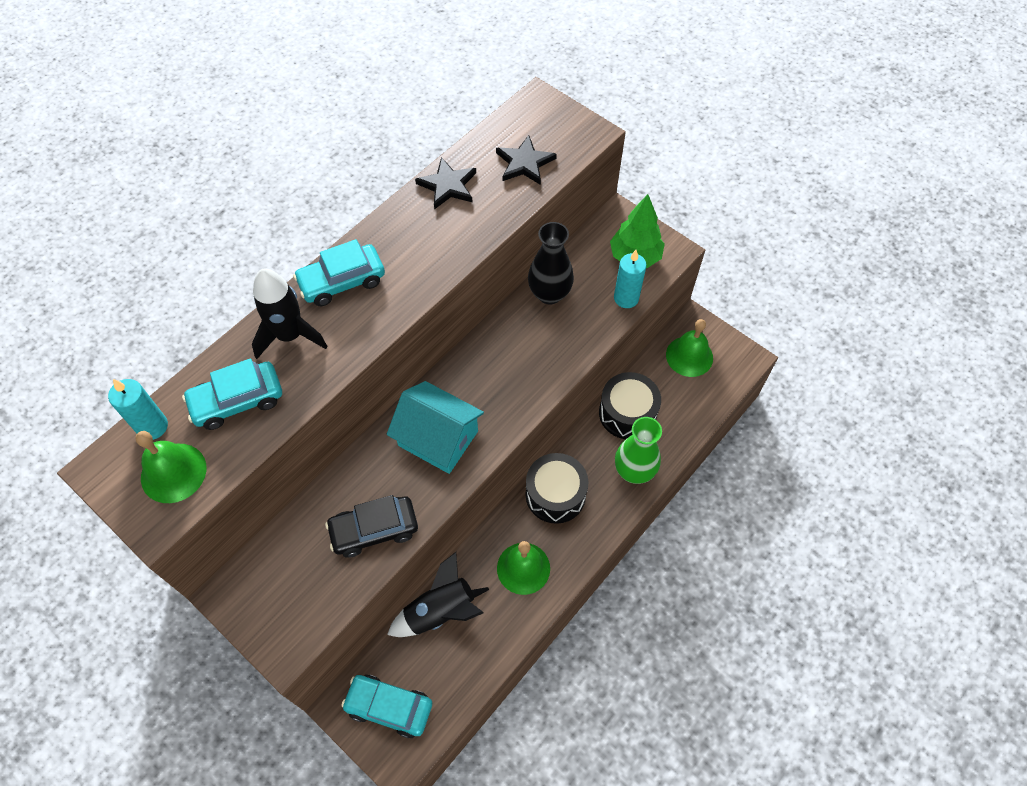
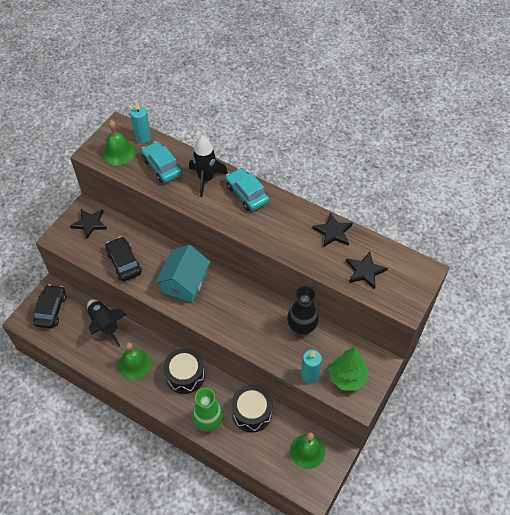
camera: 80 degrees right, 5 degrees down
turquoise car [341,675,432,738] -> black car [33,284,66,329]
none -> black star [70,209,107,239]

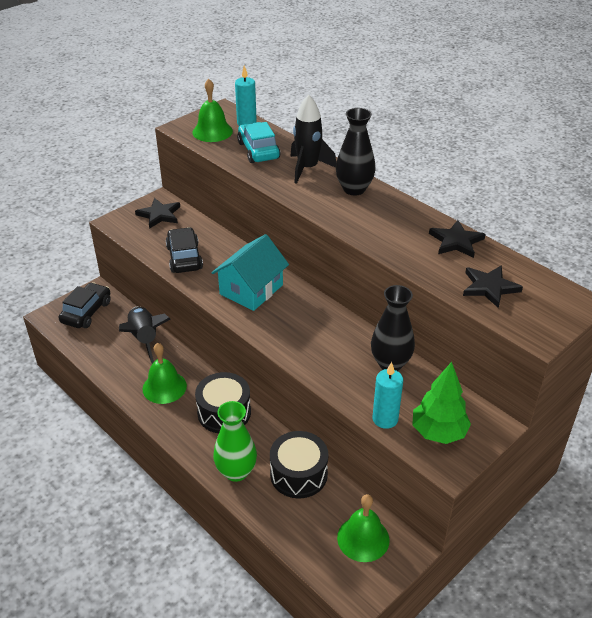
camera: 15 degrees right, 15 degrees down
turquoise car [226,168,269,211] -> black vase [336,108,376,195]

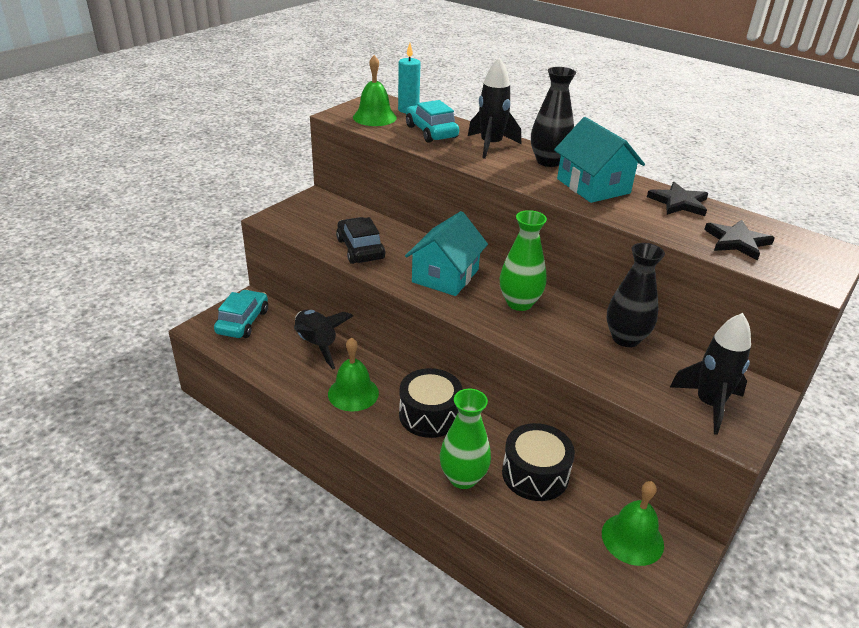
camera: 10 degrees left, 5 degrees down
black car [59,283,110,328] -> turquoise car [214,290,268,338]
black star [135,198,180,229] -> none
turquoise candle [372,362,403,429] -> none
green tree [412,362,471,444] -> black rocket [670,313,751,435]
none -> green vase [500,210,547,311]
none -> turquoise house [554,117,645,203]

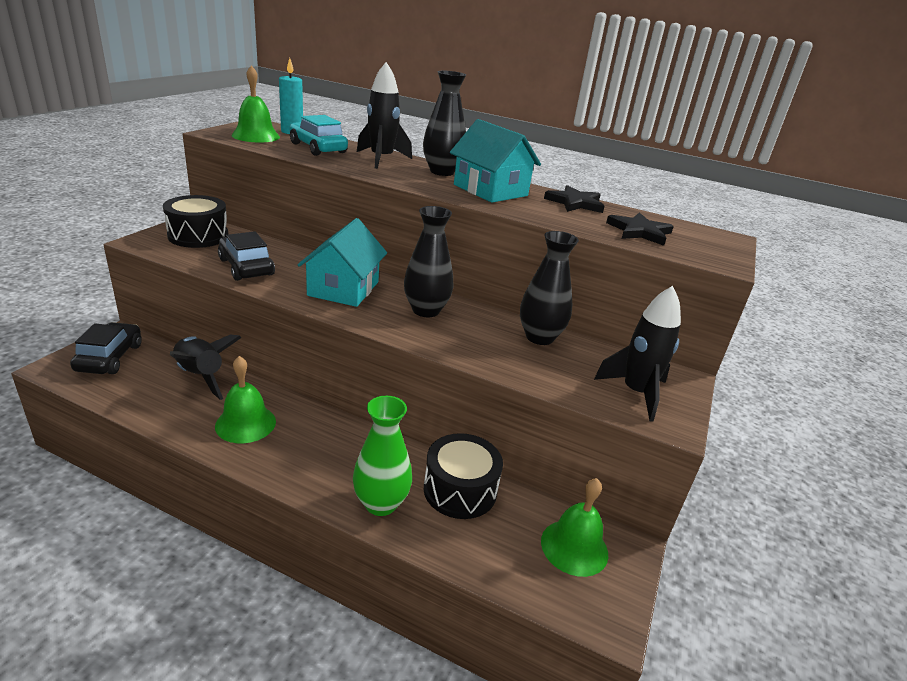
camera: 15 degrees left, 5 degrees down
turquoise car [214,290,268,338] -> black car [70,322,142,374]
black drum [399,368,463,438] -> black drum moved to [163,195,229,248]
green vase [500,210,547,311] -> black vase [404,206,453,317]

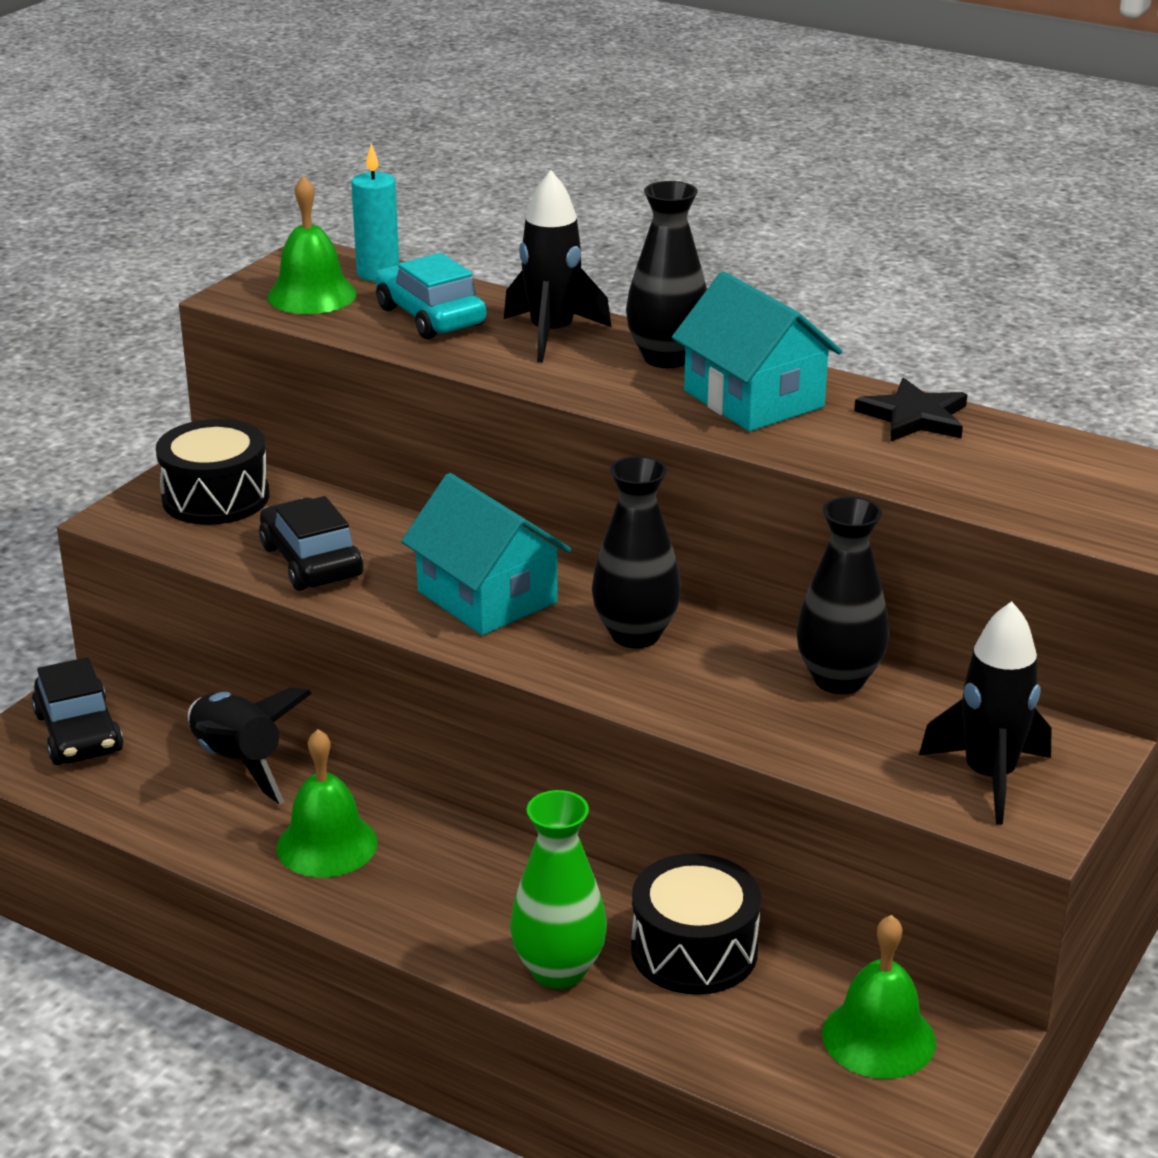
camera: 10 degrees right, 0 degrees up
black car [70,322,142,374] -> black car turned 150 degrees clockwise [32,657,123,765]
turquoise house [298,218,387,307] -> turquoise house turned 60 degrees counterclockwise [401,473,571,635]
black star [606,213,674,246] -> none

